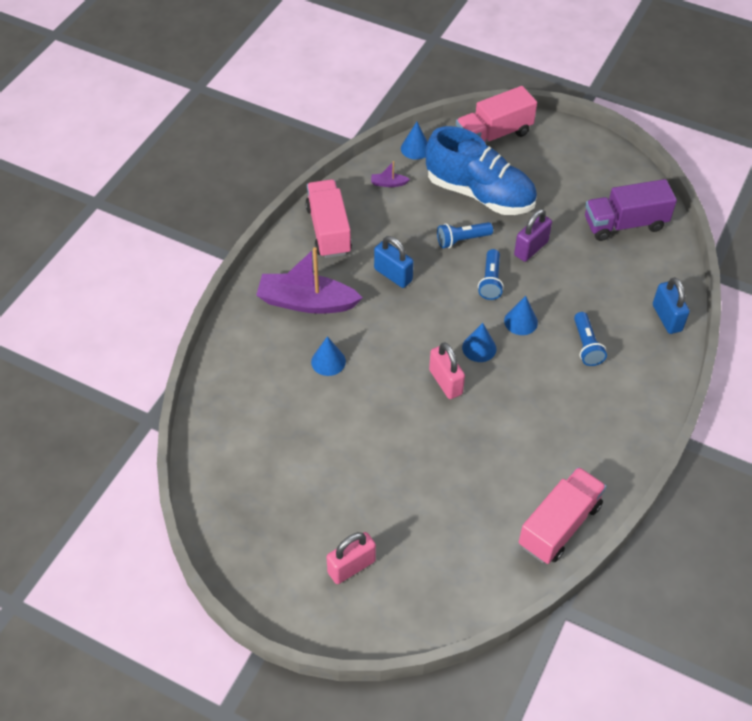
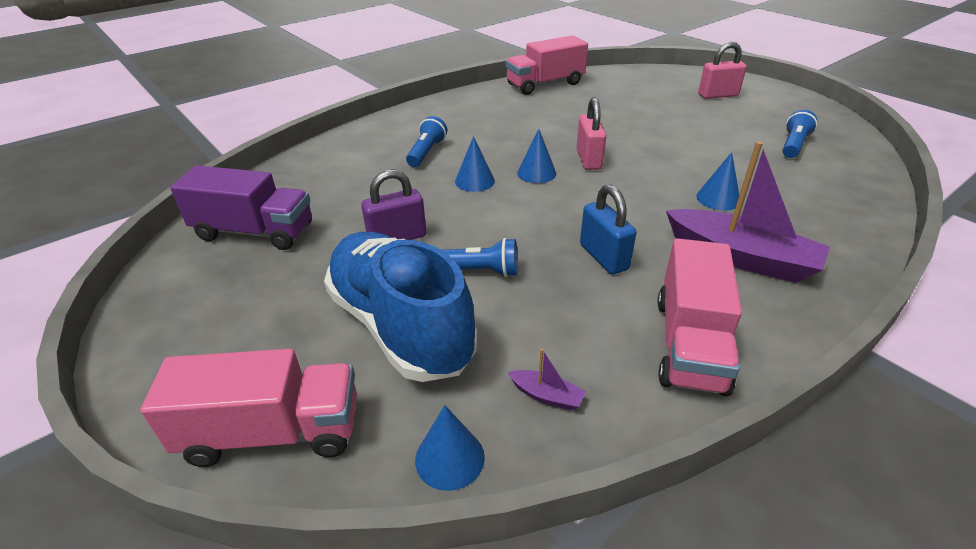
camera: 155 degrees left, 15 degrees down
blue flashlight [478,249,504,300] -> blue flashlight moved to [783,110,817,158]
blue padlock [653,277,690,334] -> none

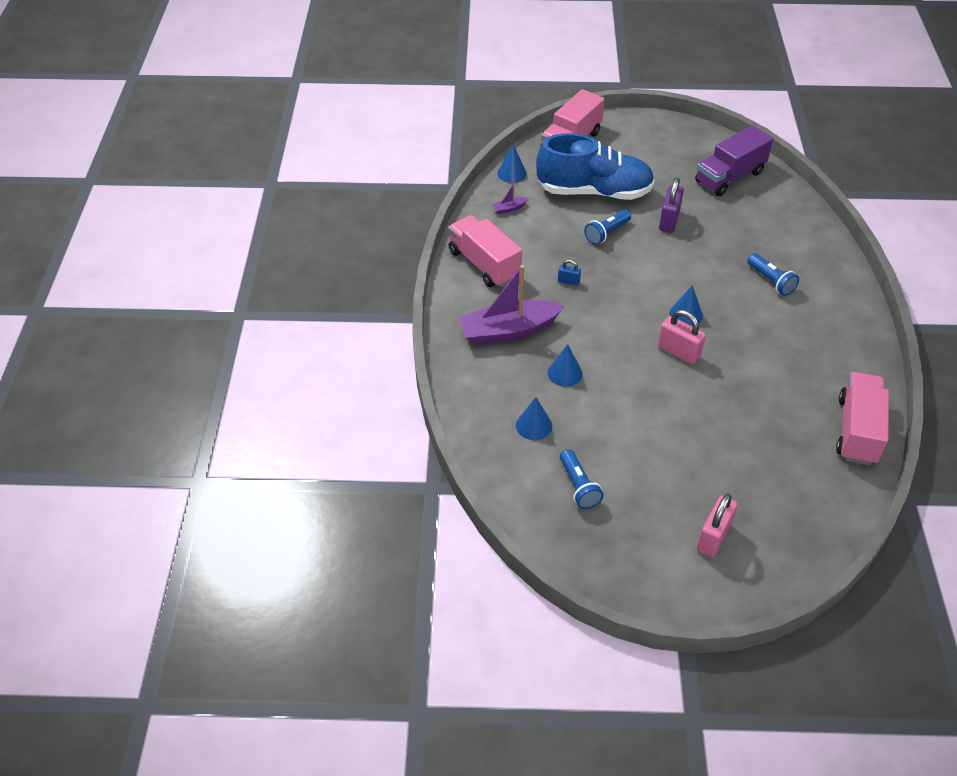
camera: 130 degrees right, 10 degrees up
blue cone [455,136,495,192] -> blue cone moved to [516,397,552,440]
blue padlock [580,185,636,274] -> blue padlock [558,260,581,286], size x0.54

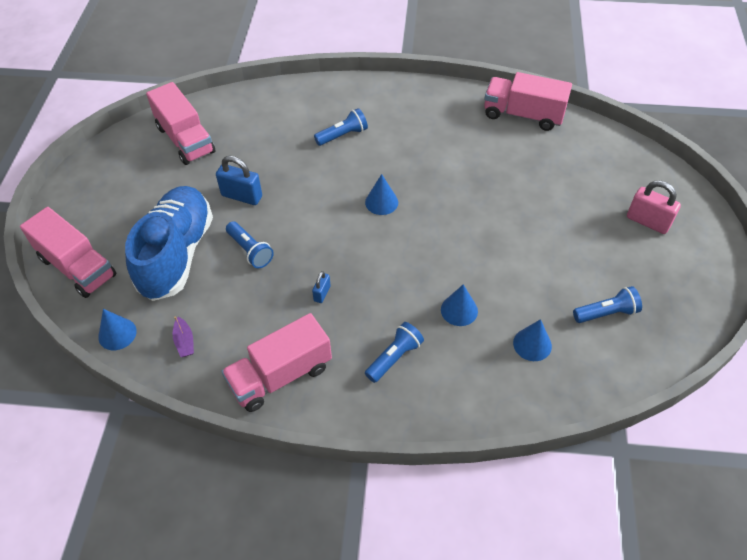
camera: 85 degrees left, 5 degrees up
purple boat [459,265,565,345] -> blue flashlight [365,322,424,383]
pink padlock [658,310,706,365] -> none
purple padlock [659,177,684,233] -> blue padlock [216,156,262,205]
purple truck [695,125,773,196] -> pink truck [146,82,216,165]

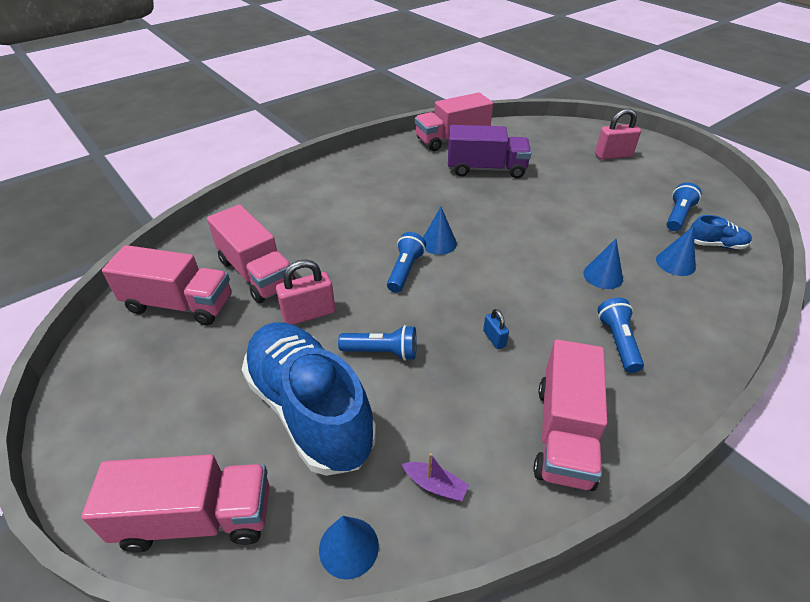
camera: 45 degrees left, 10 degrees down
blue padlock [216,156,262,205] -> pink padlock [276,260,335,325]
blue flashlight [314,108,368,146] -> blue flashlight moved to [387,232,426,293]
none -> pink truck [207,204,296,303]
none -> purple truck [448,125,531,178]
none -> blue shoe [690,215,752,249]

